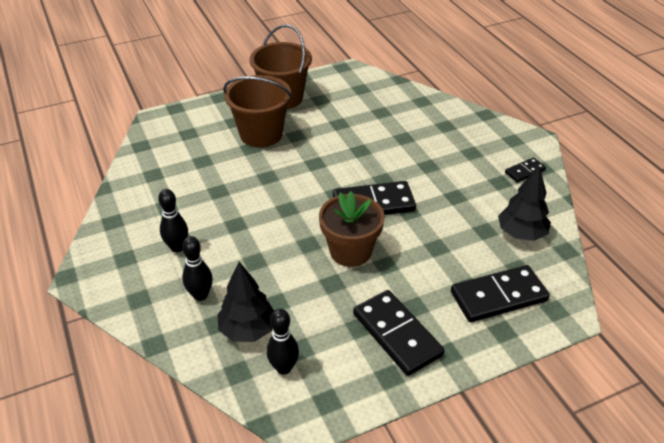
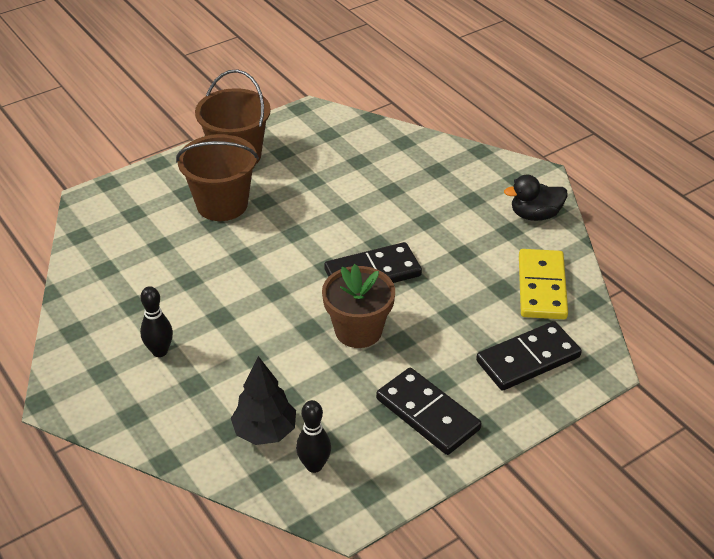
camera: 10 degrees left, 0 degrees up
black bowling pin [182,236,213,301] -> none
black tree [498,166,551,241] -> yellow domino [519,249,568,319]
black domino [505,157,546,183] -> black duck [504,175,567,221]

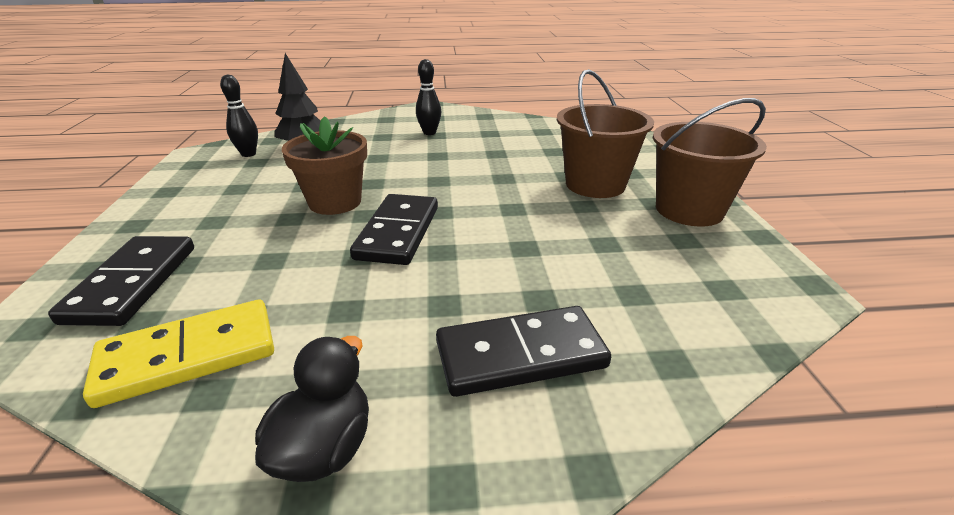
camera: 120 degrees right, 10 degrees down
black domino [376,368,482,455] -> black domino moved to [436,306,611,397]
yellow domino [519,249,568,319] -> yellow domino turned 60 degrees counterclockwise [83,300,274,408]

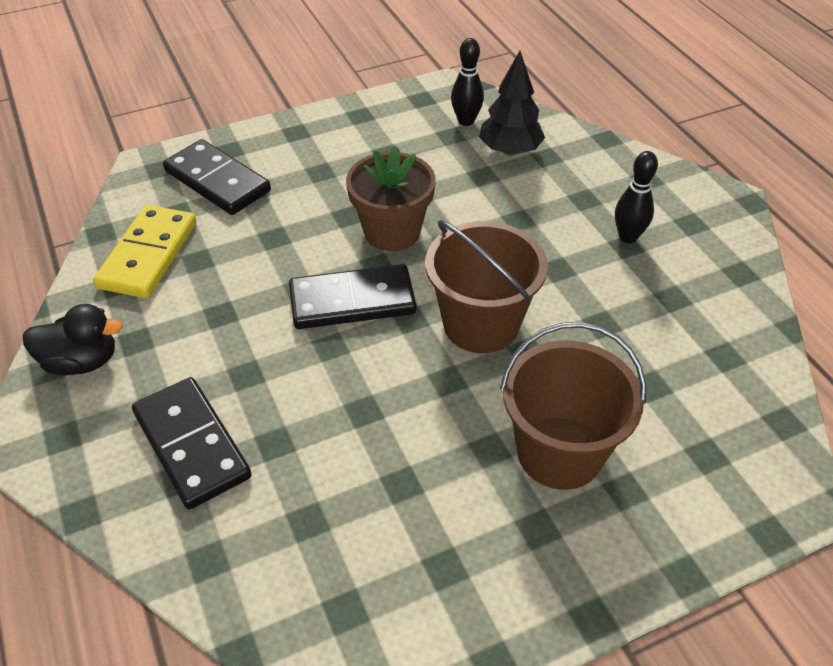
camera: 70 degrees right, 15 degrees up
black domino [48,236,194,326] -> black domino turned 60 degrees clockwise [163,139,271,215]
yellow domino [83,300,274,408] -> yellow domino turned 60 degrees clockwise [93,205,196,298]
brown bucket [653,98,767,227] -> brown bucket moved to [425,219,548,353]

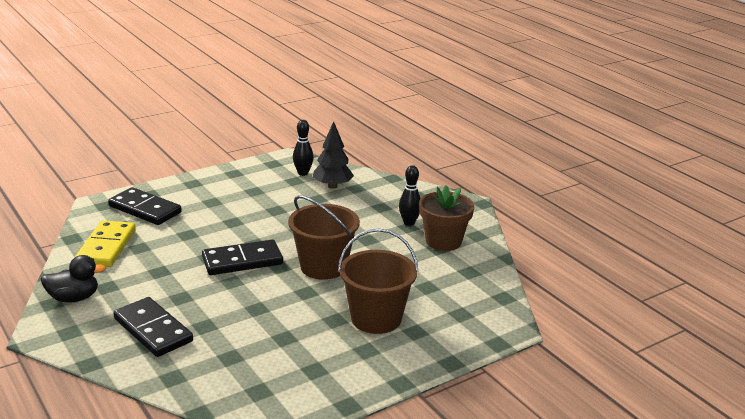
camera: 10 degrees left, 20 degrees down
brown flower pot [346,145,436,251] -> brown flower pot moved to [419,186,474,251]

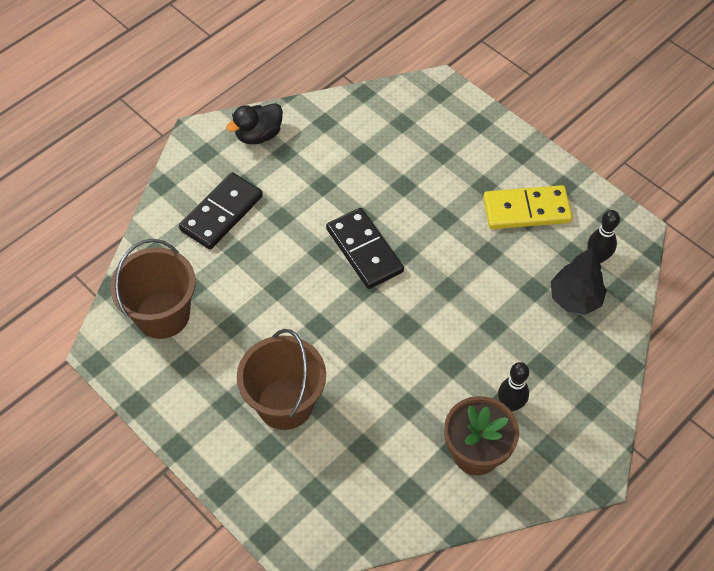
camera: 80 degrees right, 30 degrees up
black duck [41,255,106,302] -> black duck turned 75 degrees clockwise [226,103,283,144]
yellow domino [75,220,136,267] -> yellow domino moved to [483,185,572,229]
black domino [108,187,182,225] -> none
brown bucket [288,195,360,280] -> brown bucket moved to [110,239,196,339]

